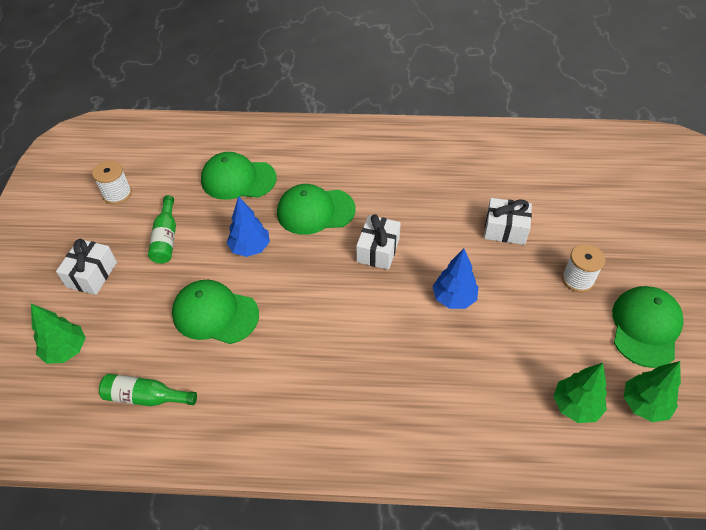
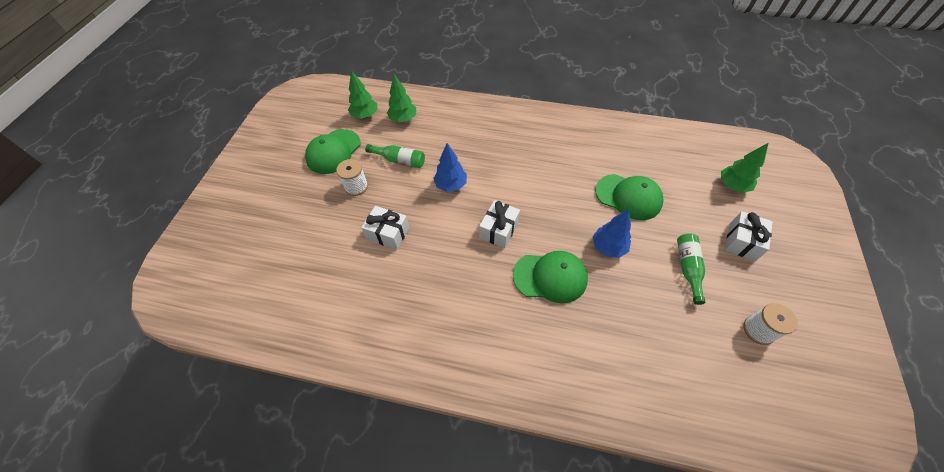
camera: 170 degrees left, 5 degrees up
green bottle [99,374,197,406] -> green bottle moved to [365,144,425,168]
green cap [201,152,277,200] -> none

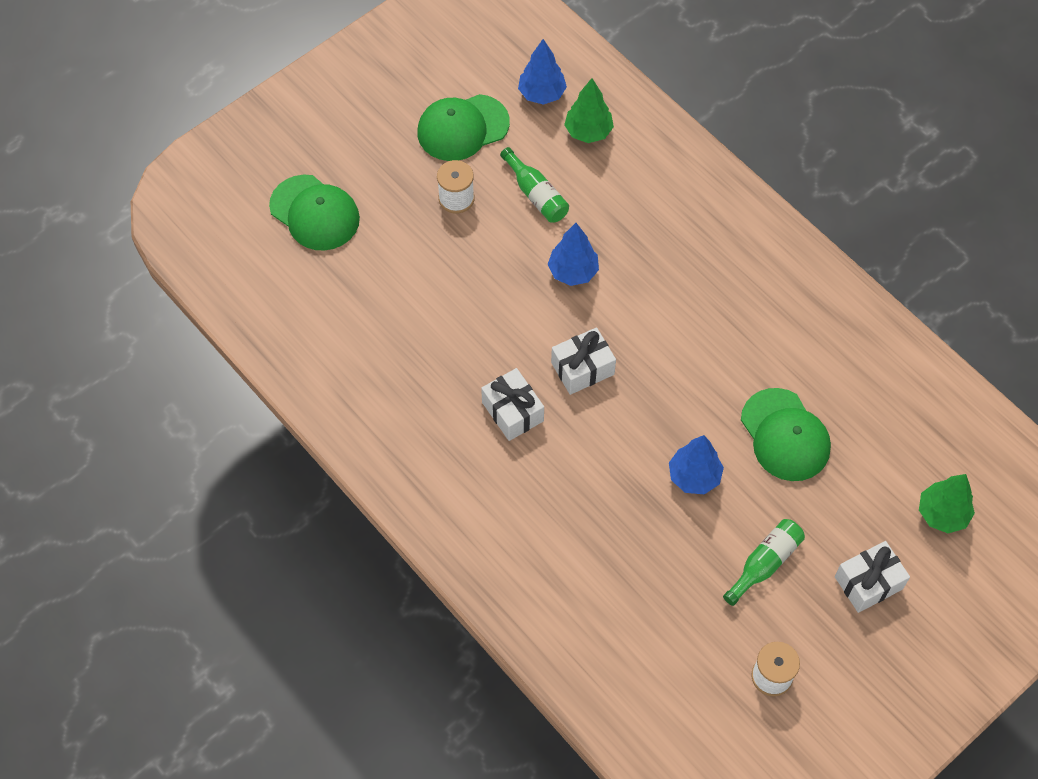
camera: 35 degrees right, 5 degrees up
green tree [348,70,378,119] -> blue tree [518,39,567,105]
white gift [361,206,409,250] -> white gift moved to [481,368,544,441]
green cap [513,251,588,303] -> green cap moved to [269,174,360,251]

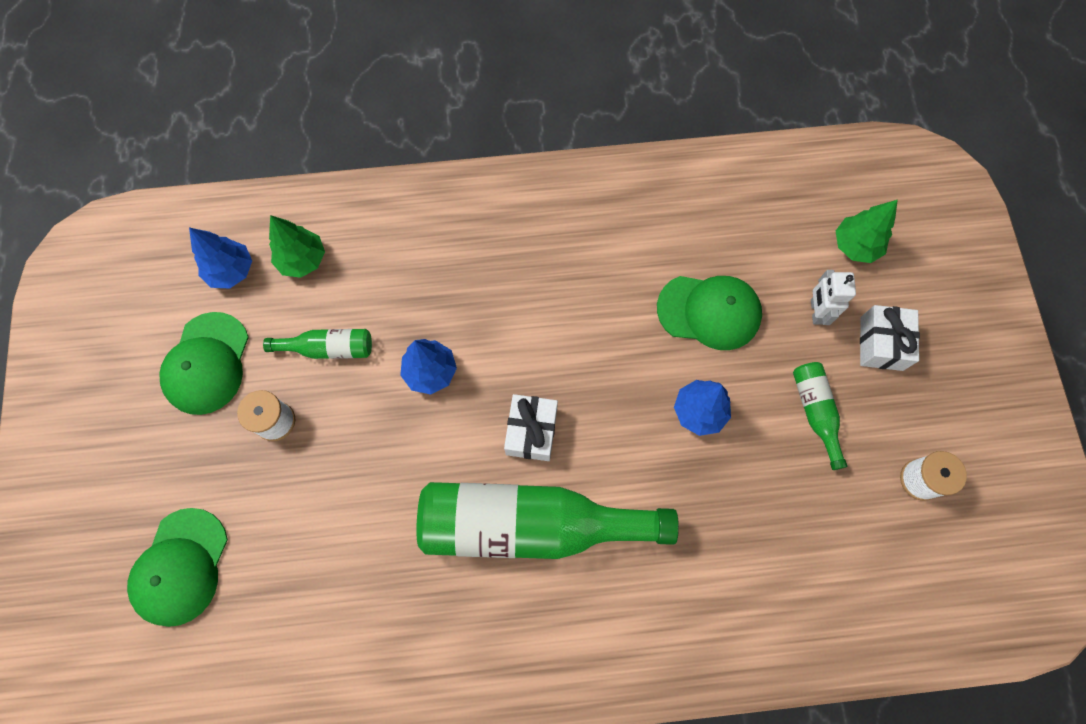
camera: 55 degrees left, 10 degrees up
green cap [269,174,360,251] -> green cap turned 120 degrees clockwise [127,508,228,627]
white gift [481,368,544,441] -> green bottle [416,482,679,559]
none -> white robot [811,270,856,325]

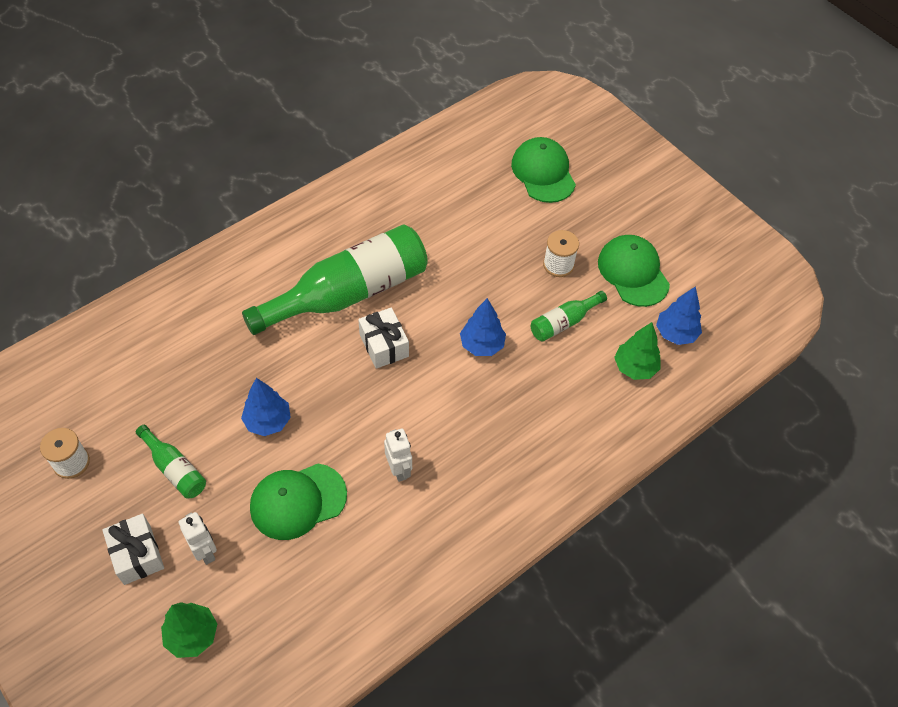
camera: 145 degrees right, 15 degrees down
none -> white robot [384,429,412,482]

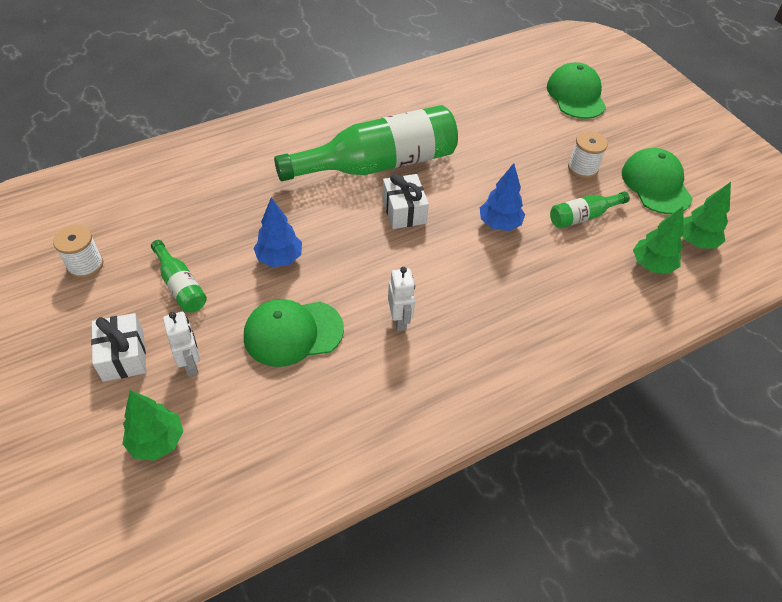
camera: 10 degrees right, 5 degrees down
blue tree [656,286,702,345] -> green tree [683,182,731,249]

